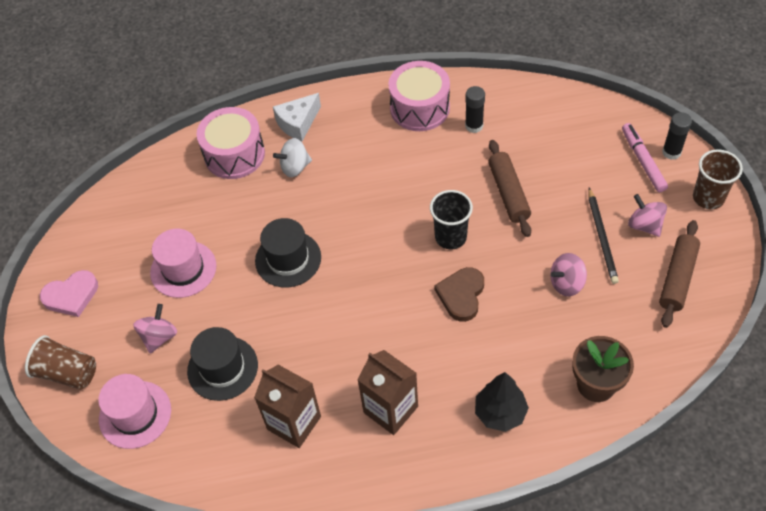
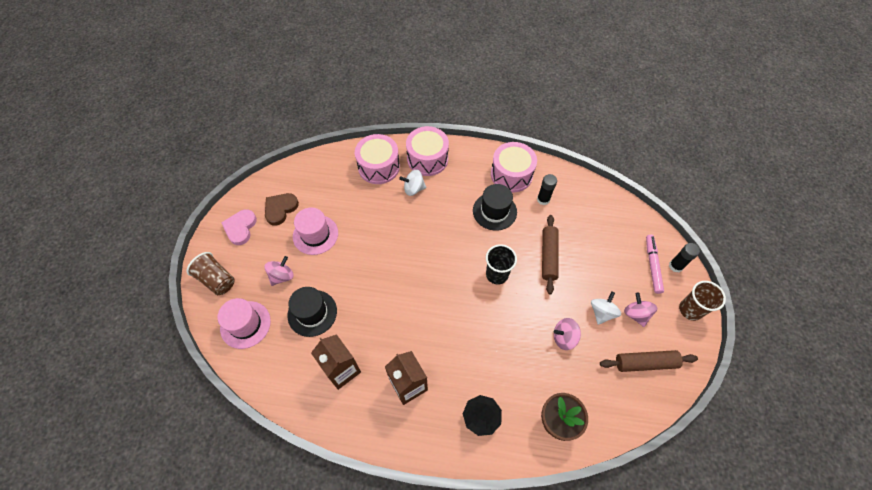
camera: 15 degrees right, 5 degrees up
pink heart [40,270,98,317] -> pink heart turned 105 degrees clockwise [221,209,257,245]
black hat [255,218,321,288] -> black hat moved to [473,184,517,231]
white cheese [273,93,321,141] -> pink drum [406,126,449,176]
brown heart [434,267,484,322] -> brown heart moved to [265,193,299,226]
black pencil [588,188,619,284] -> white spinning top [591,291,621,325]
brown rolling pin [659,220,700,328] -> brown rolling pin turned 45 degrees clockwise [600,350,698,372]

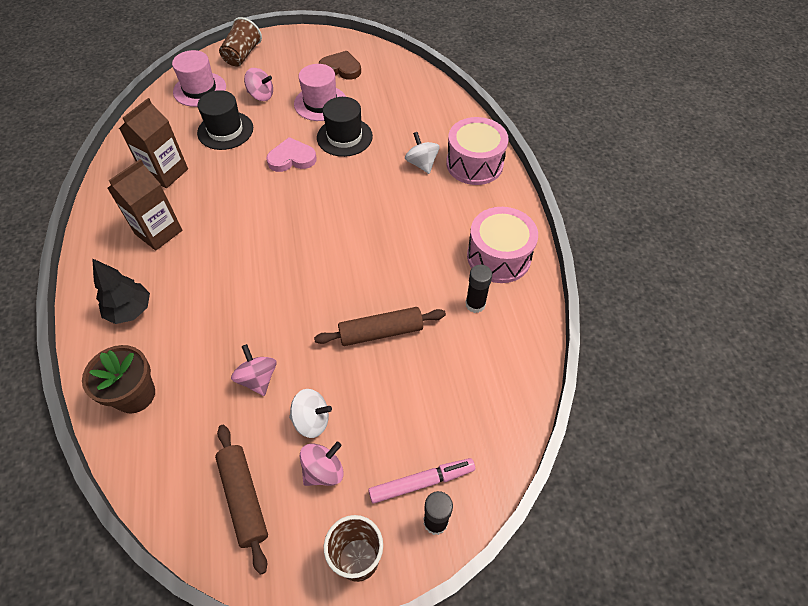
camera: 70 degrees right, 5 degrees down
pink heart [221,209,257,245] -> pink heart moved to [266,137,317,172]
pink drum [355,134,400,184] -> none
black hat [473,184,517,231] -> black hat moved to [317,97,373,157]
black cup [486,244,517,285] -> none

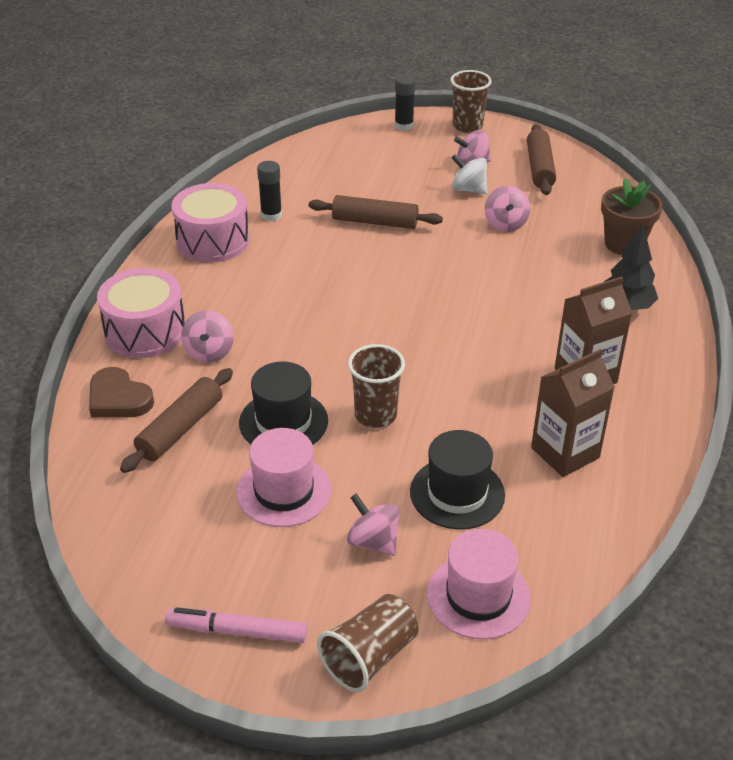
camera: 155 degrees left, 15 degrees down
pink heart [266,137,317,172] -> brown cup [348,344,405,428]
brown heart [319,51,361,80] -> brown heart moved to [89,367,154,417]
pink marker [368,458,475,504] -> pink marker moved to [165,607,308,643]
white spinning top [405,132,439,174] -> pink spinning top [181,310,234,363]
none -> brown rolling pin [120,368,233,473]

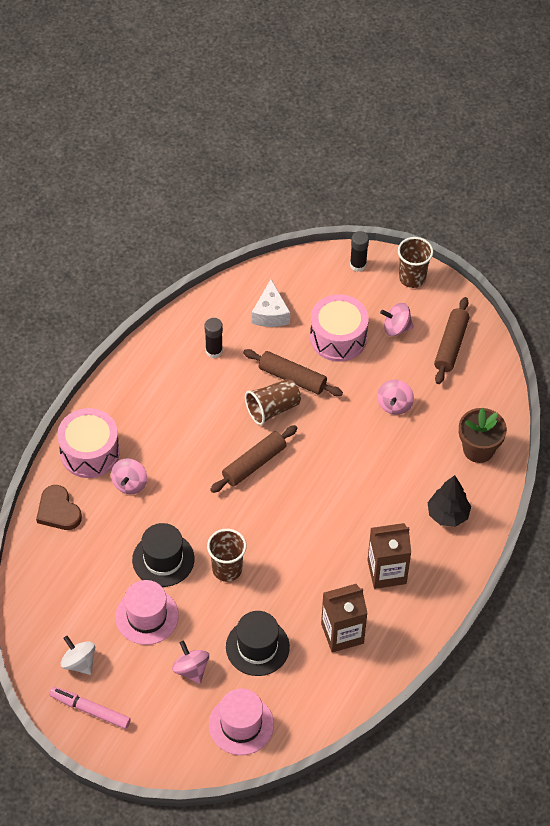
camera: 15 degrees right, 15 degrees up
brown rolling pin [120,368,233,473] -> brown rolling pin moved to [210,425,298,493]
pink drum [171,183,250,262] -> pink drum moved to [310,294,369,362]
brown cup [317,594,418,692] -> brown cup moved to [245,379,301,425]
white spinning top [451,154,487,194] -> white spinning top moved to [61,636,95,675]
none -> white cheese [252,279,290,327]

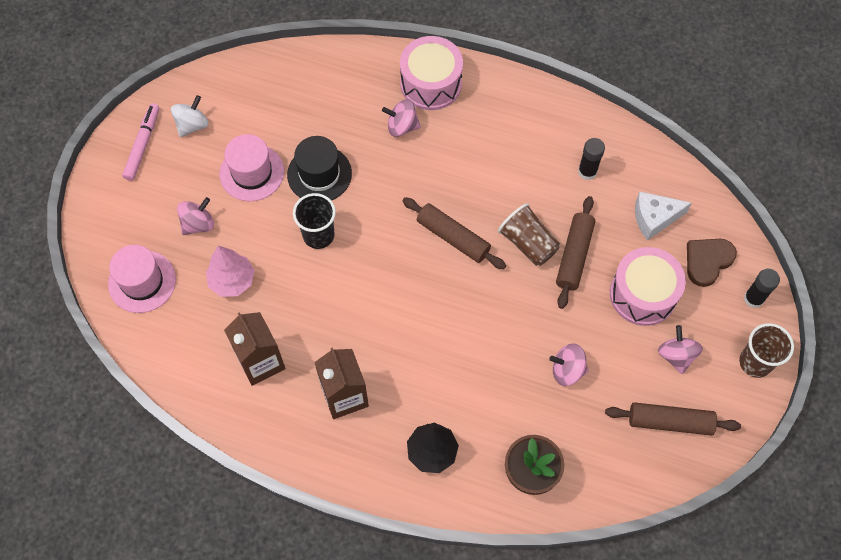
camera: 80 degrees right, 10 degrees up
brown heart [36,485,82,530] -> brown heart moved to [687,239,737,287]
brown cup [207,529,247,582] -> black cup [293,193,336,249]
black hat [226,611,290,676] -> pink tree [206,246,255,297]

